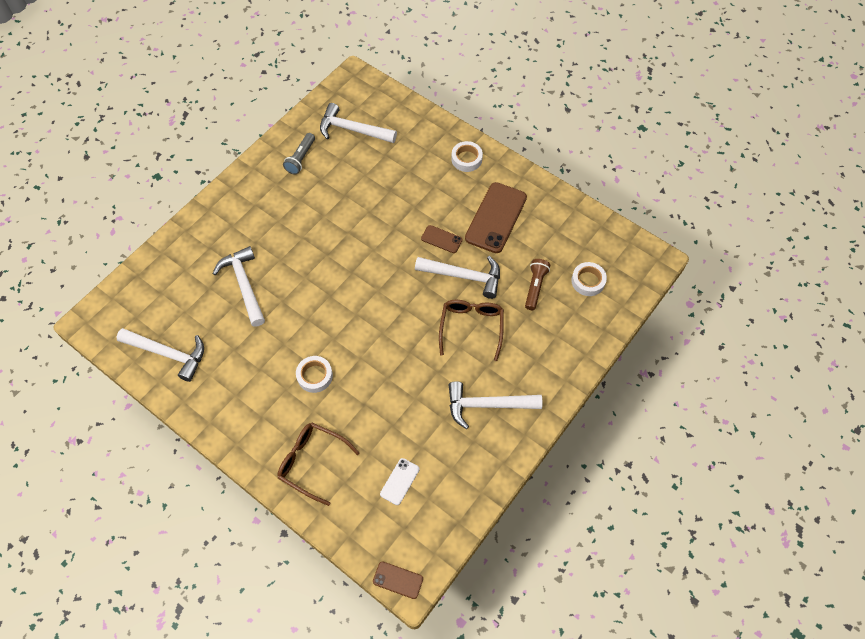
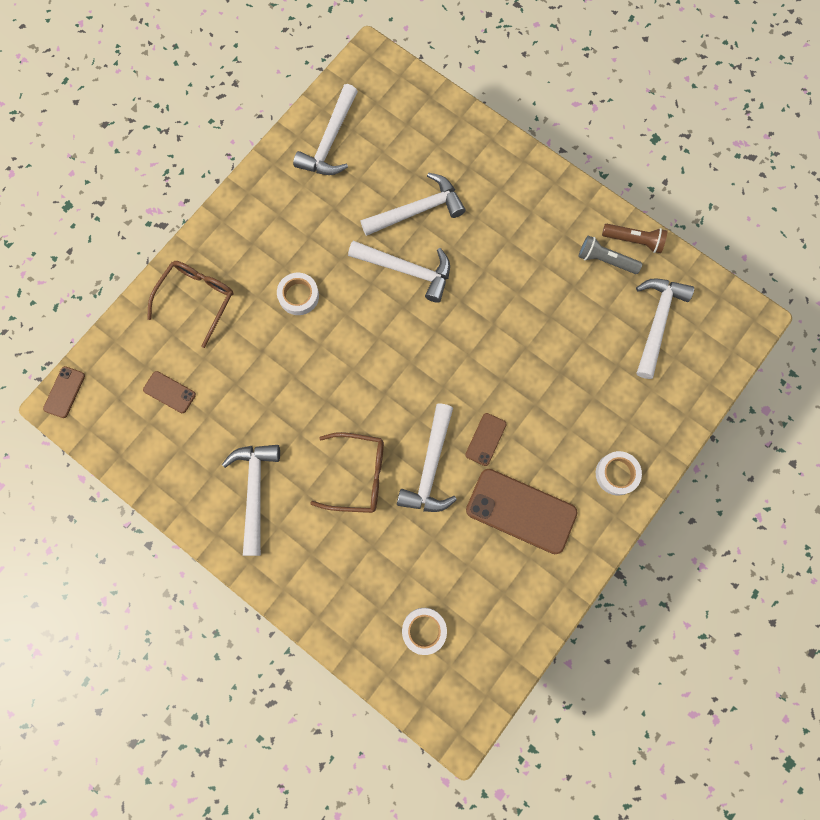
camera: 90 degrees right, 15 degrees up
white phone [380,458,420,505] -> brown phone [143,371,196,413]
brown flashlight [525,259,550,310] -> brown flashlight moved to [602,224,667,253]
none -> white hammer [348,241,450,303]

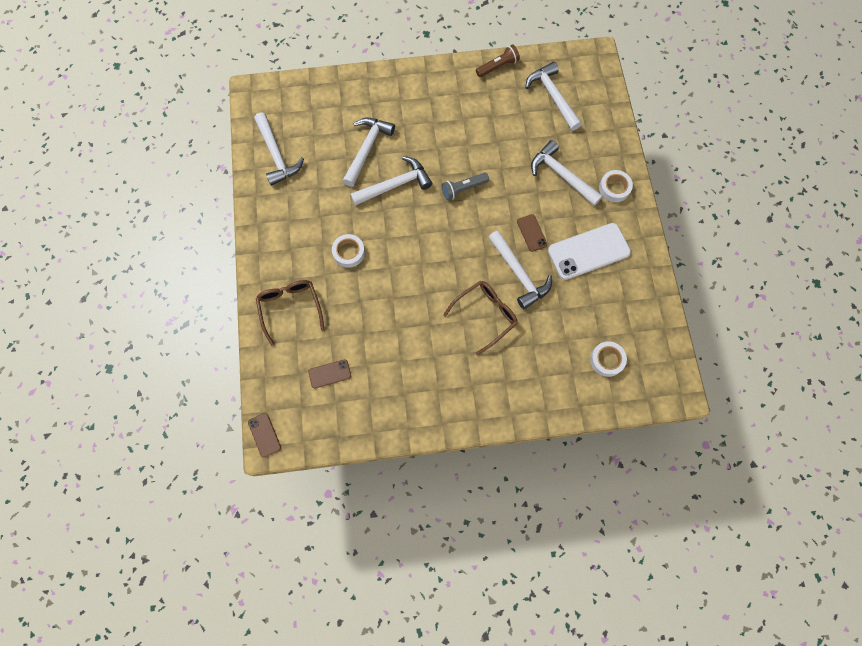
camera: 45 degrees left, 5 degrees down
white hammer [222,445,280,556] -> white hammer moved to [531,140,603,206]
brown phone [466,469,578,554] -> white phone [548,223,631,280]
grey flashlight [579,236,642,274] -> grey flashlight moved to [442,172,489,200]

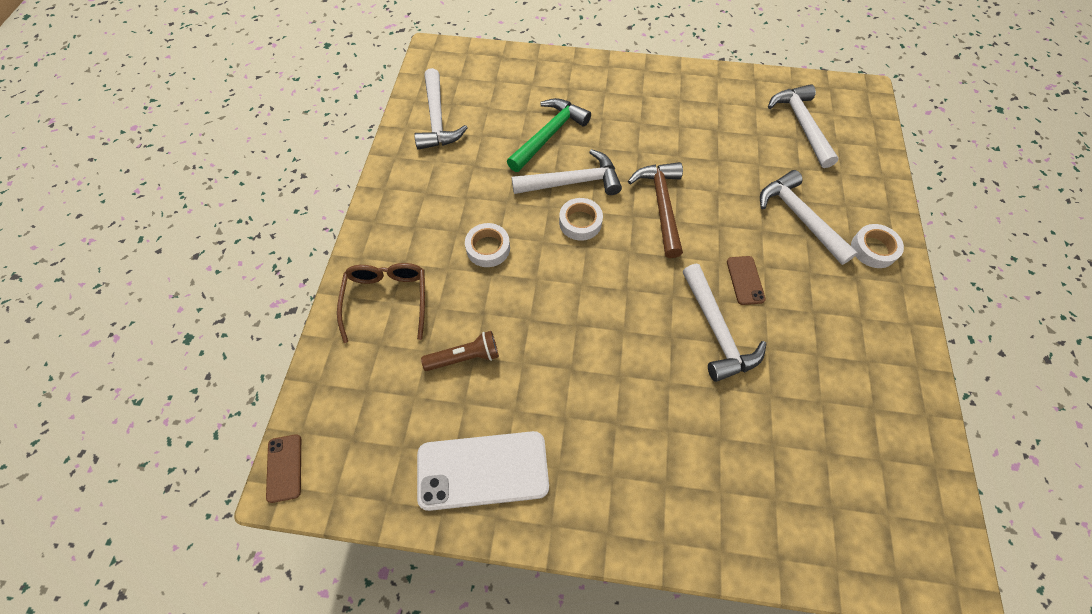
camera: 15 degrees right, 10 degrees down
brown phone [308,359,351,388] -> none
white hammer [343,118,395,187] -> green hammer [507,98,591,172]
grey flashlight [442,172,489,200] -> brown hammer [628,162,683,258]
brown glasses [443,281,518,355] -> none
brown flashlight [476,44,520,77] -> brown flashlight moved to [421,331,499,371]
white phone [548,223,631,280] -> white phone moved to [417,431,549,511]
white tape [590,341,627,377] -> white tape moved to [559,198,603,241]

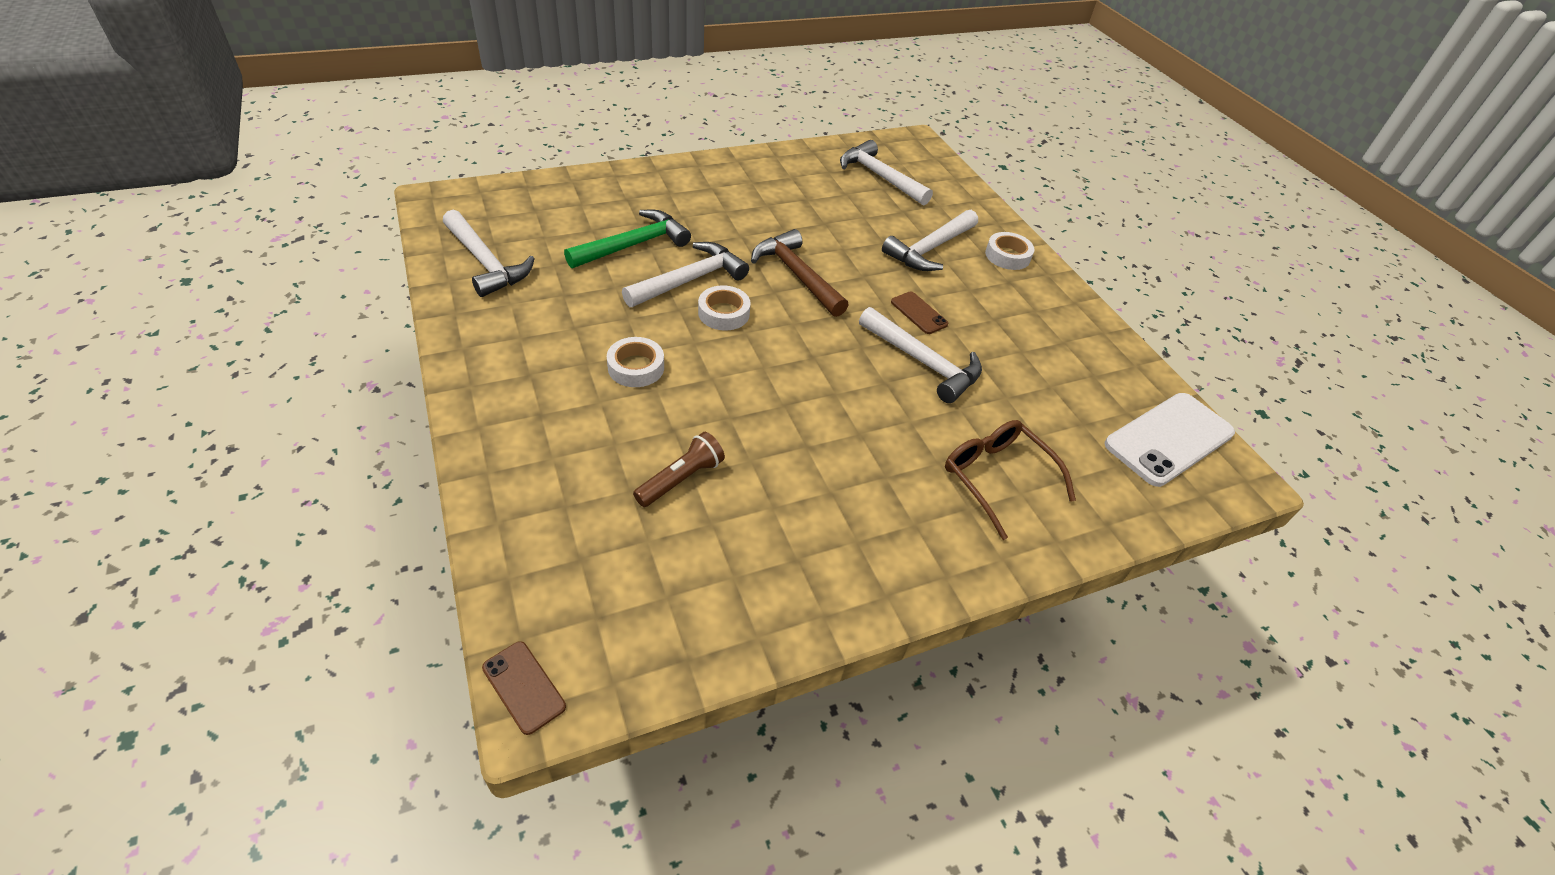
camera: 35 degrees left, 15 degrees down
brown glasses [337,263,425,343] -> brown glasses moved to [945,420,1076,540]
white phone [417,431,549,511] -> white phone moved to [1105,393,1235,487]
green hammer [507,98,591,172] -> green hammer turned 45 degrees clockwise [564,210,691,268]
white hammer [760,170,858,265] -> white hammer turned 75 degrees counterclockwise [882,210,978,271]

